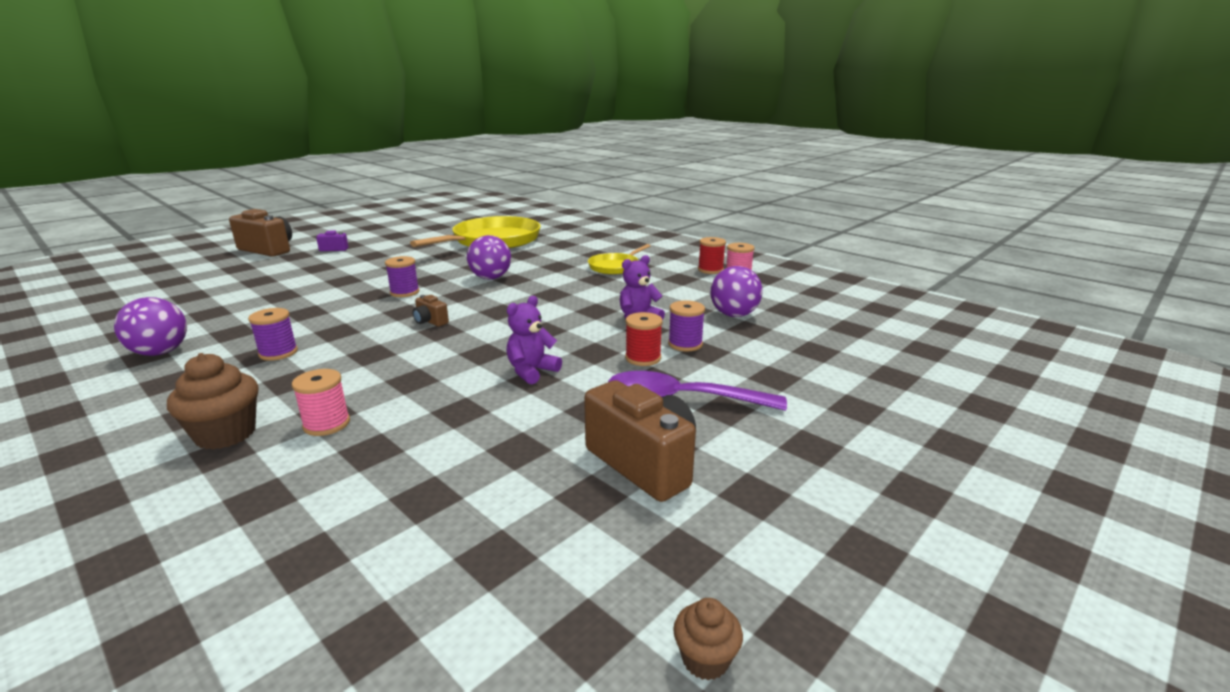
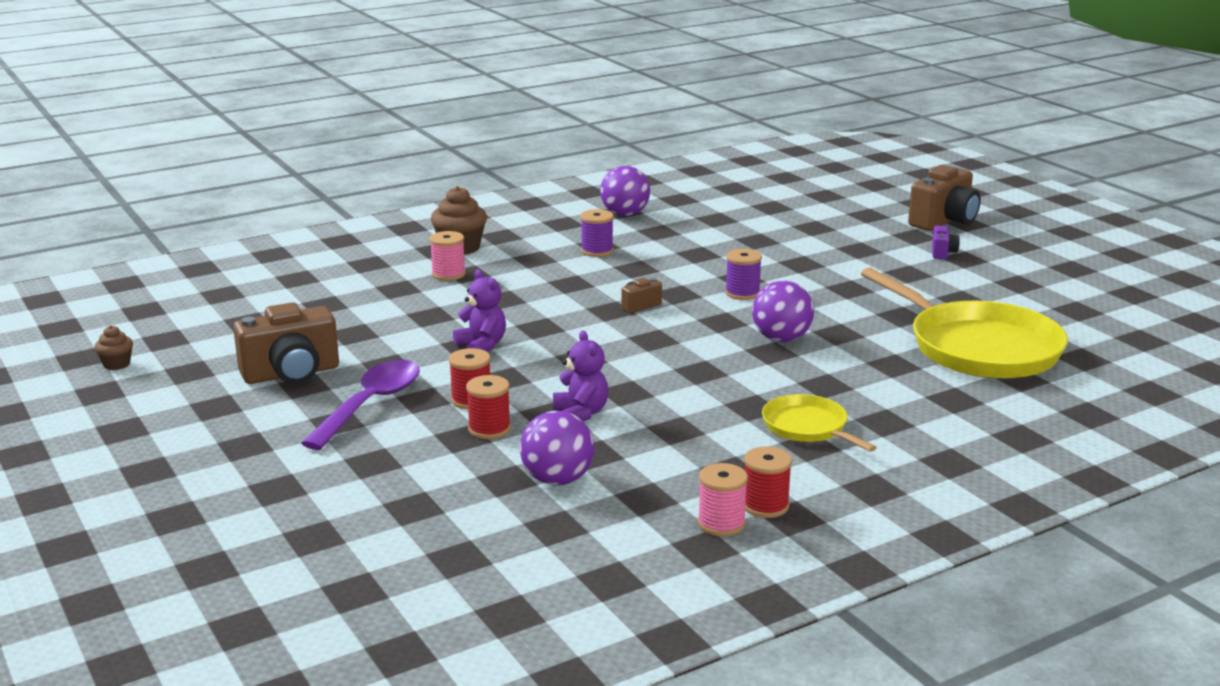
camera: 105 degrees right, 0 degrees up
purple spool [668,300,705,351] -> red spool [466,375,511,439]

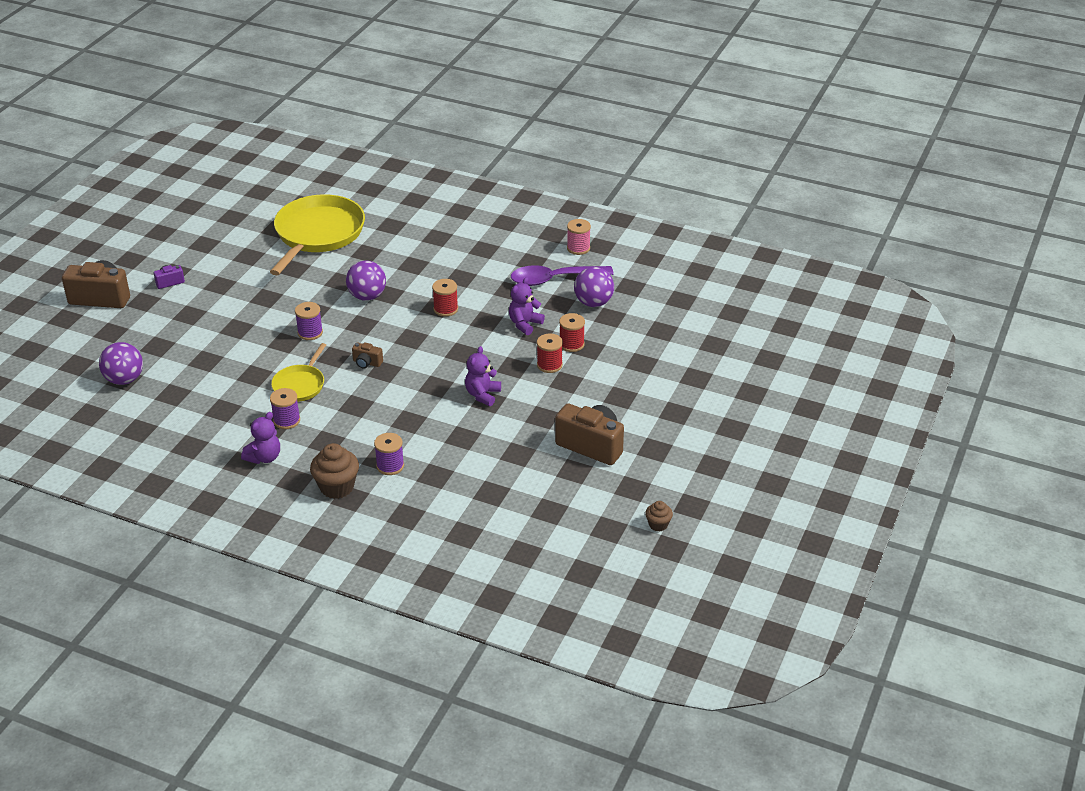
camera: 125 degrees left, 15 degrees up
purple spoon [301,360,420,450] -> purple spoon moved to [511,265,614,286]
pink spool [430,231,466,281] -> purple spool [374,433,404,475]
purple ball [600,166,650,216] -> purple ball moved to [99,342,143,385]
red spool [744,446,792,518] -> red spool moved to [432,279,458,317]
yellow pan [762,394,877,452] -> yellow pan moved to [271,343,326,402]
none -> purple teddy bear [241,412,280,464]

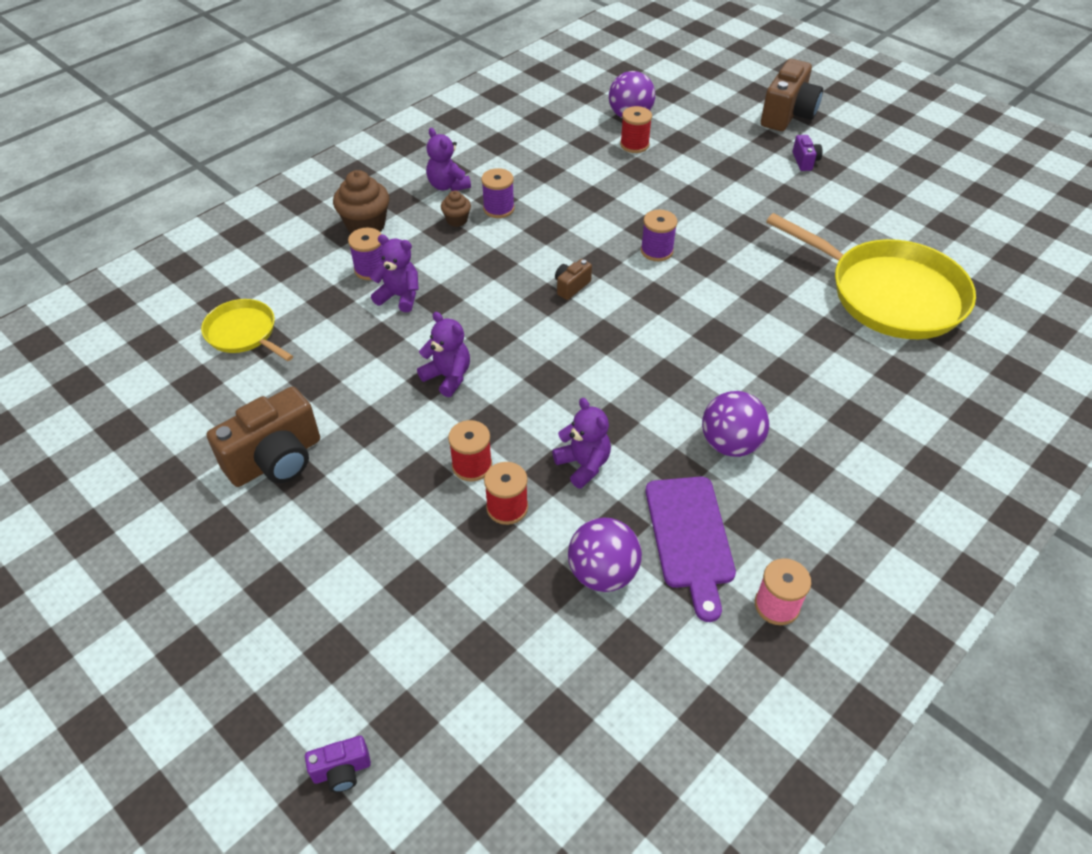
camera: 110 degrees right, 10 degrees up
yellow pan [271,343,326,402] -> yellow pan moved to [201,299,293,361]
purple ball [346,261,386,301] -> purple ball moved to [702,391,769,457]
red spool [432,279,458,317] -> red spool moved to [620,106,652,153]
purple spoon [511,265,614,286] -> purple cutting board [646,477,736,622]
brown cupcake [645,501,673,532] -> brown cupcake moved to [441,191,471,227]
none -> purple camera [305,736,371,792]
none -> purple teddy bear [369,235,419,312]

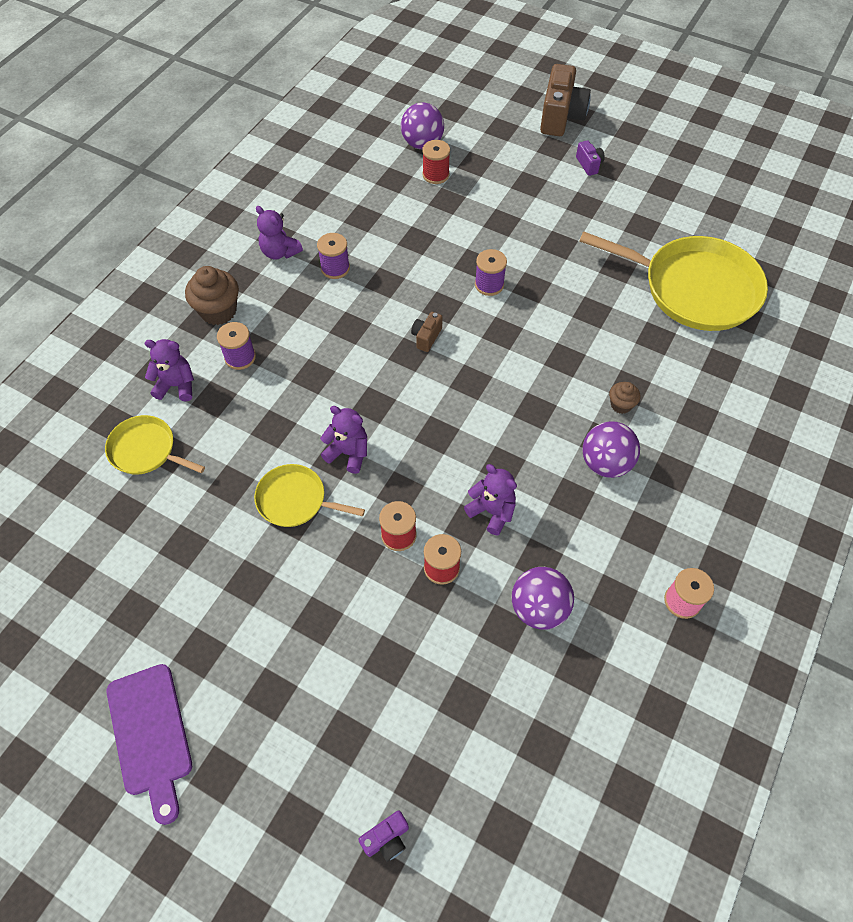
camera: 15 degrees left, 10 degrees up
brown camera [207,387,320,487] -> none
purple teddy bear [369,235,419,312] -> purple teddy bear moved to [144,339,194,401]
brown cupcake [441,191,471,227] -> brown cupcake moved to [609,382,640,414]
purple cutting board [646,477,736,622] -> purple cutting board moved to [106,664,192,825]
none -> yellow pan [254,464,365,527]

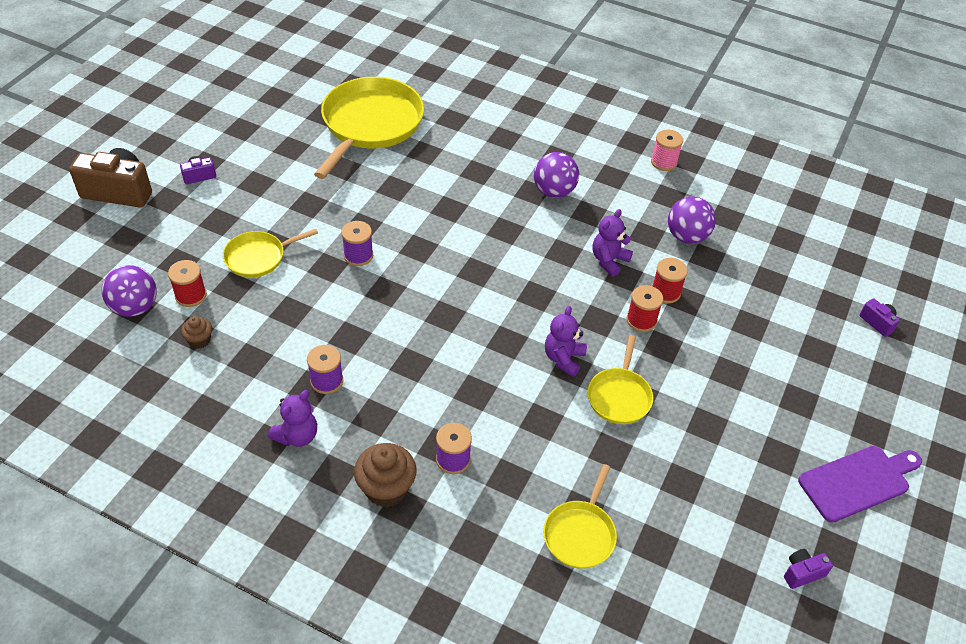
camera: 95 degrees left, 10 degrees down
purple teddy bear [144,339,194,401] -> none
brown camera [411,312,443,352] -> none
brown cupcake [609,382,640,414] -> brown cupcake moved to [181,316,212,349]
none -> yellow pan [223,229,318,278]
none -> purple camera [784,549,833,589]

